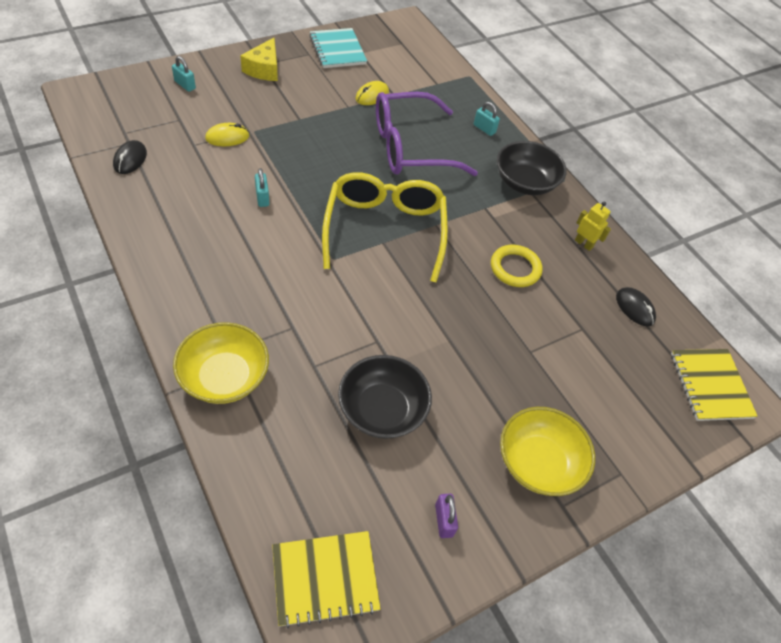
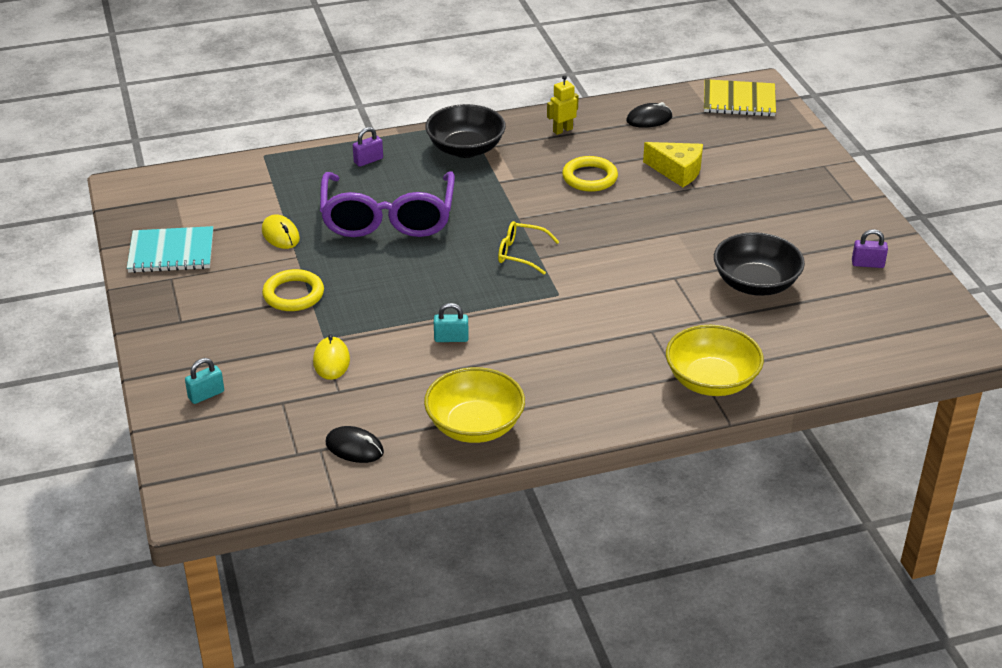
camera: 70 degrees left, 15 degrees down
yellow cheese [240,38,278,81] -> yellow cheese moved to [643,142,703,187]
yellow notebook [272,531,381,628] -> none
yellow glasses [322,172,448,282] -> yellow glasses [498,221,559,275], size x0.45
turquoise padlock [474,102,500,136] -> purple padlock [353,127,383,167]
yellow bowl [500,407,595,496] -> yellow bowl moved to [424,367,525,443]
none -> yellow ring [262,269,324,311]

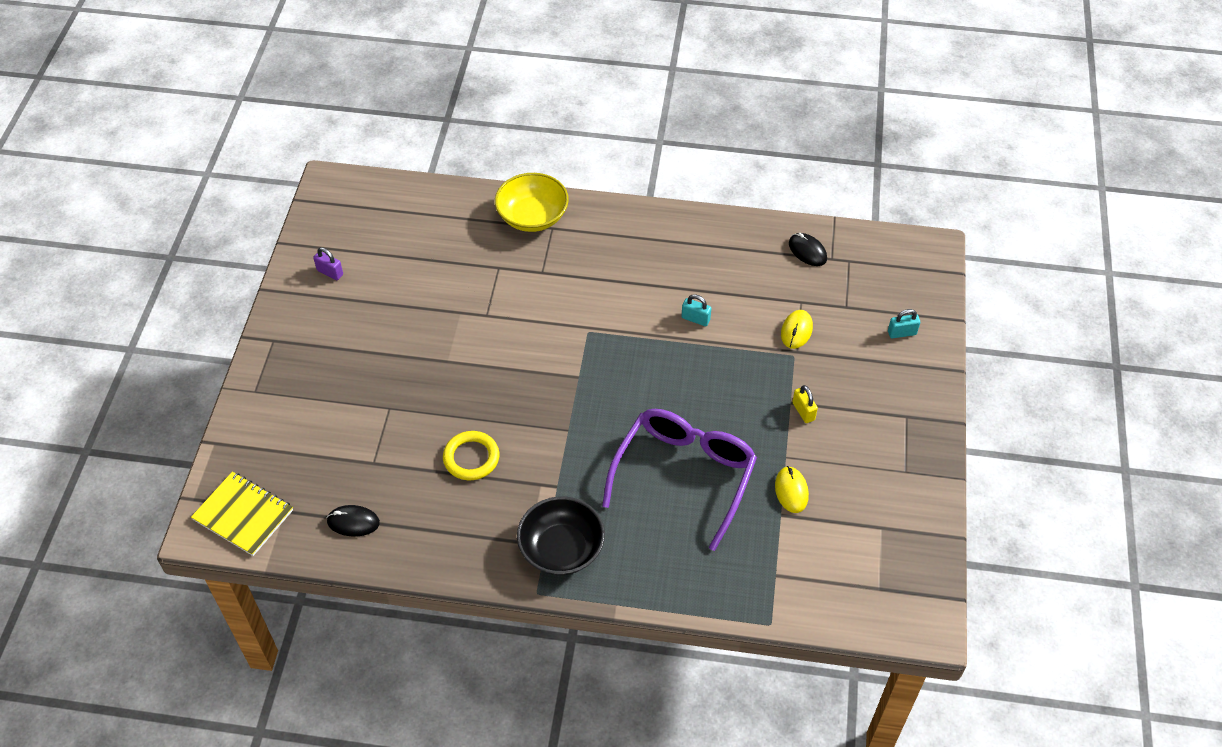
camera: 155 degrees left, 15 degrees up
turquoise notebook [127,226,213,273] -> none
yellow ring [262,269,324,311] -> yellow padlock [792,385,818,423]
purple padlock [353,127,383,167] -> none
yellow bowl [424,367,525,443] -> none
yellow glasses [498,221,559,275] -> none
yellow robot [547,75,579,135] -> none
yellow cheese [643,142,703,187] -> none
black bowl [714,232,805,296] -> none

